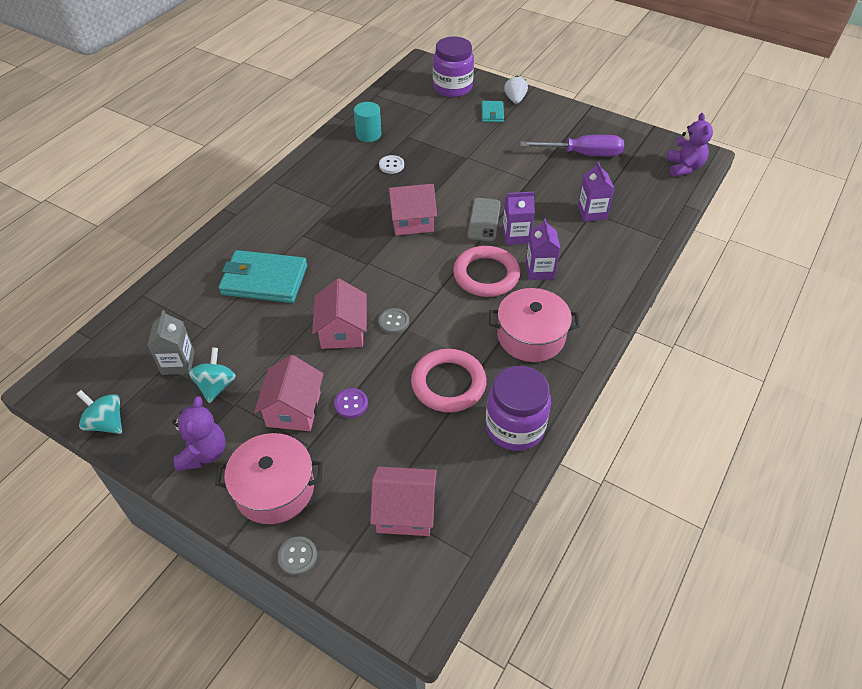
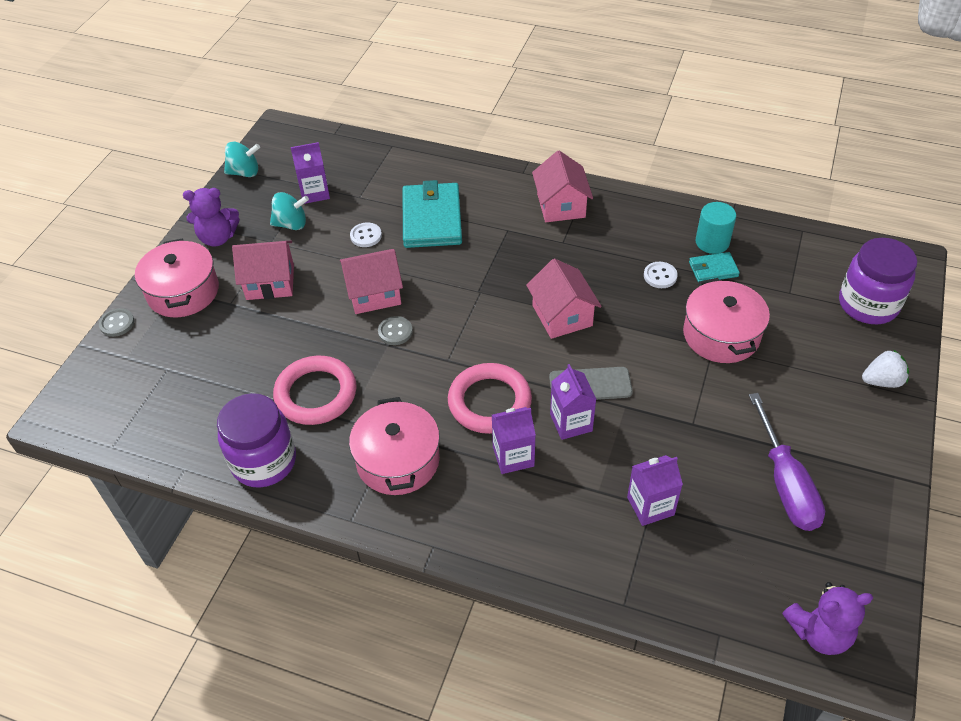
camera: 80 degrees right, 0 degrees up
turquoise spinning top [77,390,122,434] -> turquoise spinning top turned 60 degrees clockwise [224,142,260,177]
grey carton [147,310,195,375] -> purple carton [291,142,330,204]
purple button [334,388,368,418] -> none
pink house [370,466,437,536] -> pink house moved to [532,151,593,222]
turquoise wallet [482,101,504,122] -> turquoise wallet moved to [689,252,740,283]
none -> white button [350,222,382,247]
none -> pink pot [683,278,770,363]

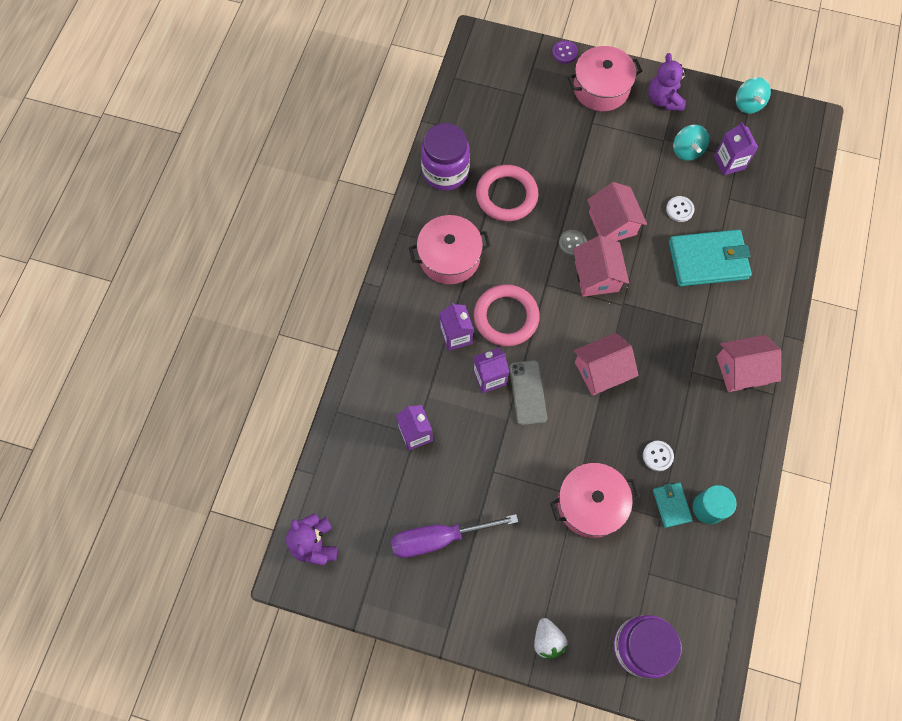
camera: 85 degrees right, 20 degrees up
grey button [99,308,135,337] -> purple button [552,40,578,64]
pink house [232,241,294,300] -> pink house moved to [573,235,629,297]

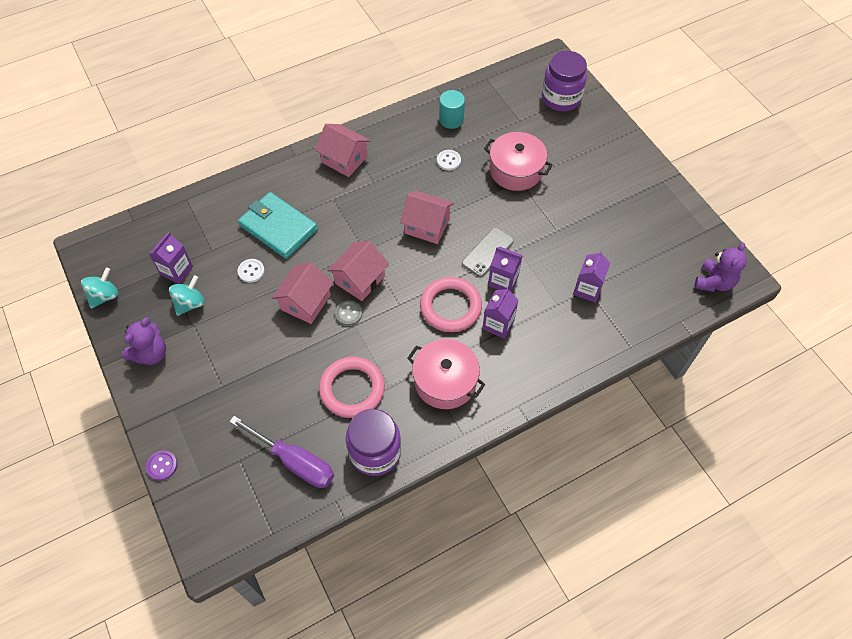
camera: 135 degrees left, 10 degrees down
purple screwdriver [391,514,518,558] -> purple screwdriver moved to [229,416,334,488]
white strawberry [534,618,568,659] -> none
pink pot [568,46,642,111] -> none
turquoise wallet [653,482,693,528] -> none

